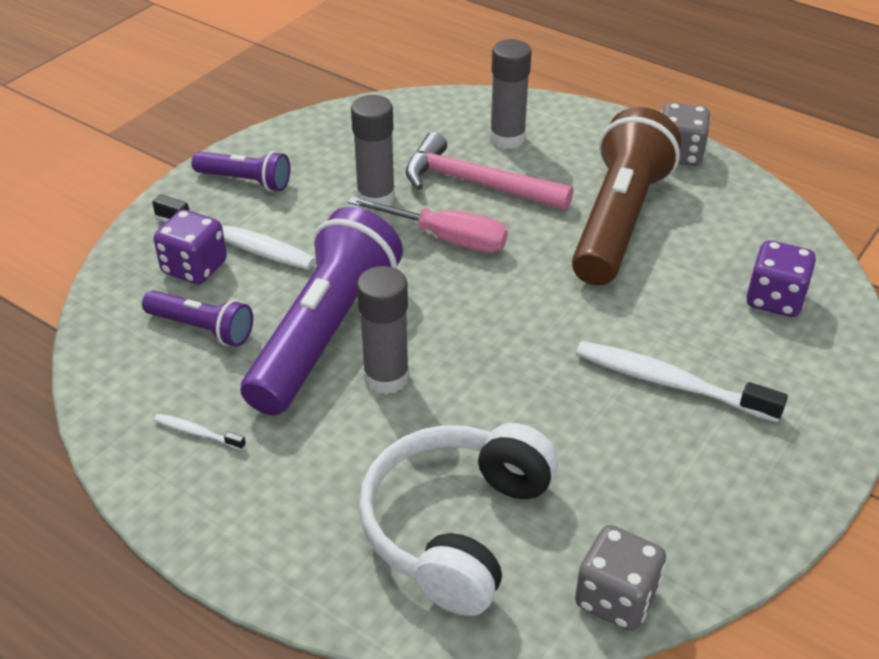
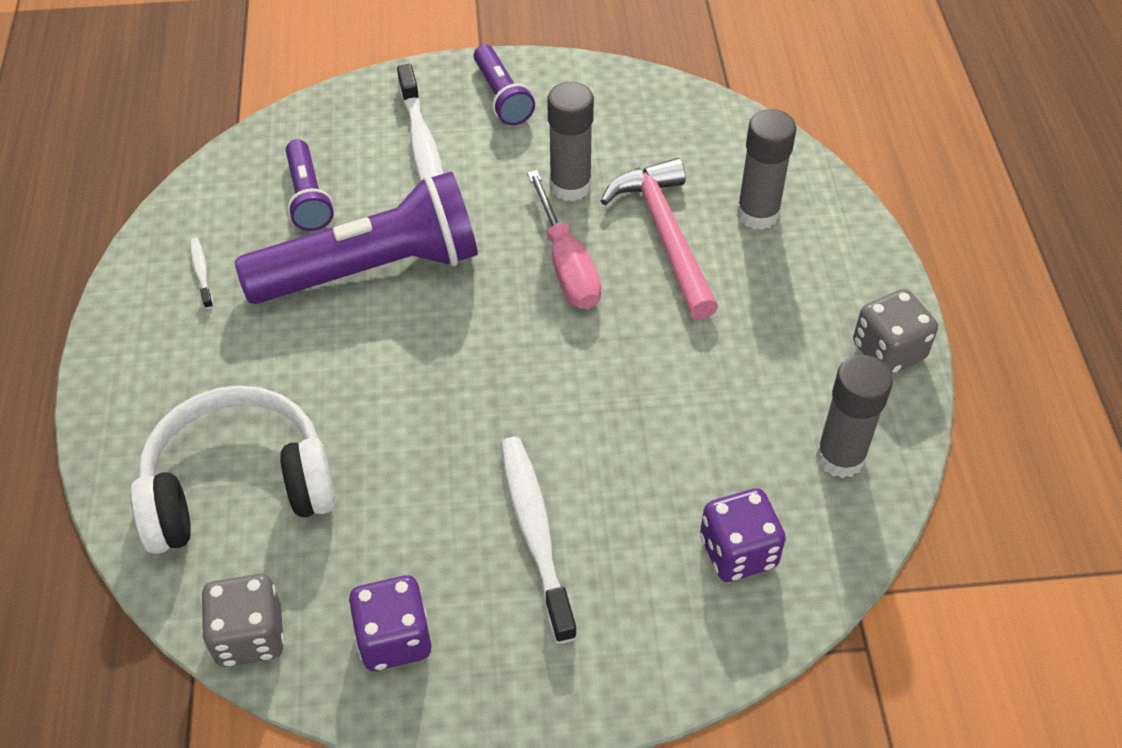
camera: 50 degrees right, 10 degrees up
purple dice [154,209,227,284] -> purple dice moved to [348,575,432,671]
grey glue stick [357,266,409,395] -> grey glue stick moved to [816,355,893,478]
brown flashlight [572,107,681,286] -> none

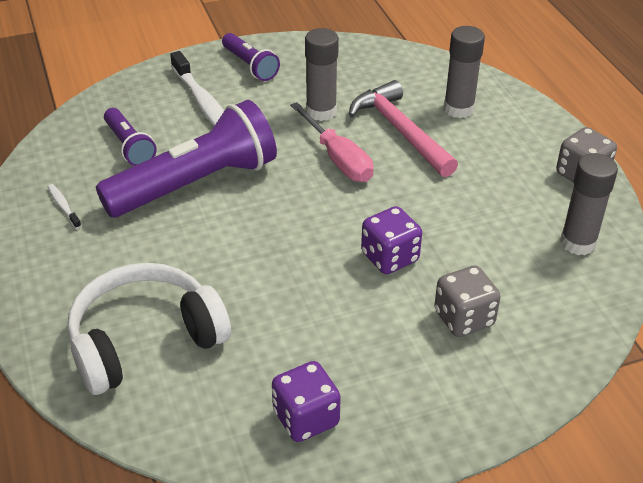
camera: 15 degrees left, 10 degrees down
grey dice [201,574,284,667] -> grey dice moved to [434,265,501,337]
white toothbrush [501,437,577,644] -> none
purple dice [700,488,786,582] -> purple dice moved to [361,206,422,274]

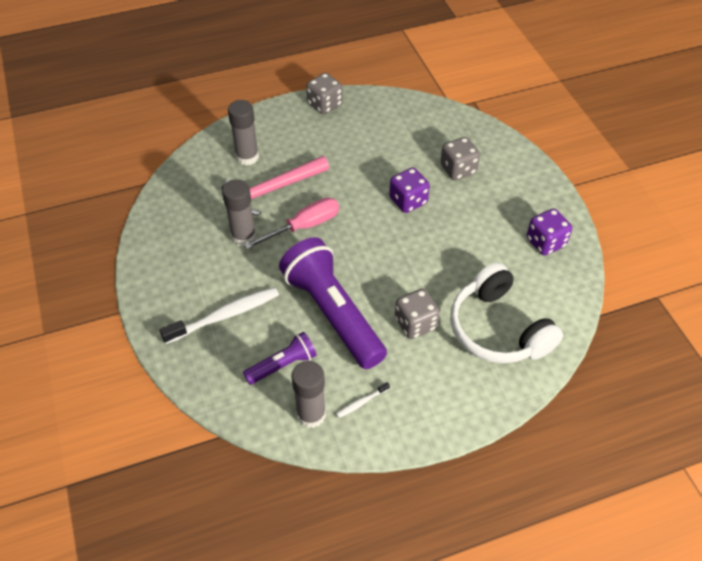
camera: 90 degrees left, 10 degrees up
purple flashlight [222,33,280,81] -> none
grey glue stick [560,153,618,255] -> grey glue stick moved to [291,361,326,428]
none -> grey dice [395,289,440,339]

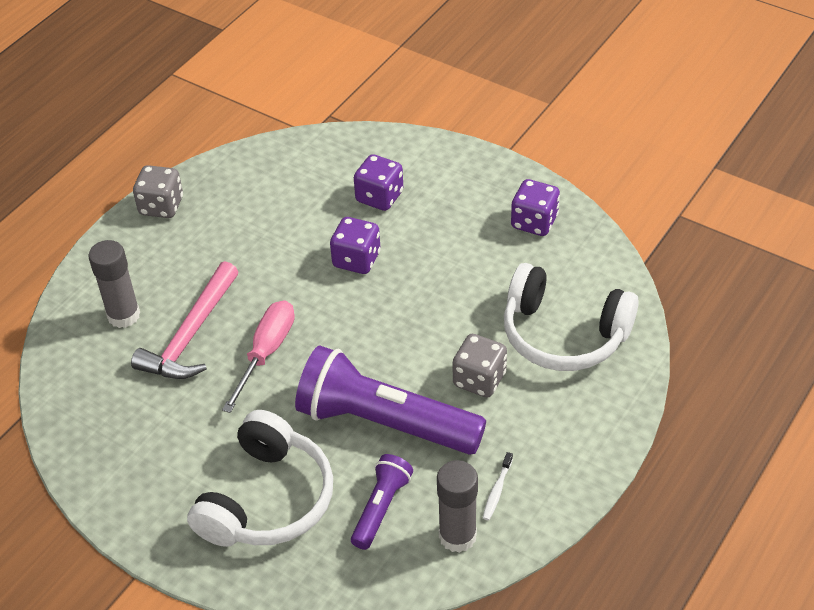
camera: 35 degrees left, 5 degrees down
white toothbrush [159,287,279,344] -> white headphones [187,410,333,547]
grey glue stick [222,179,256,246] -> none
grey dice [440,137,480,180] -> purple dice [354,154,403,211]

